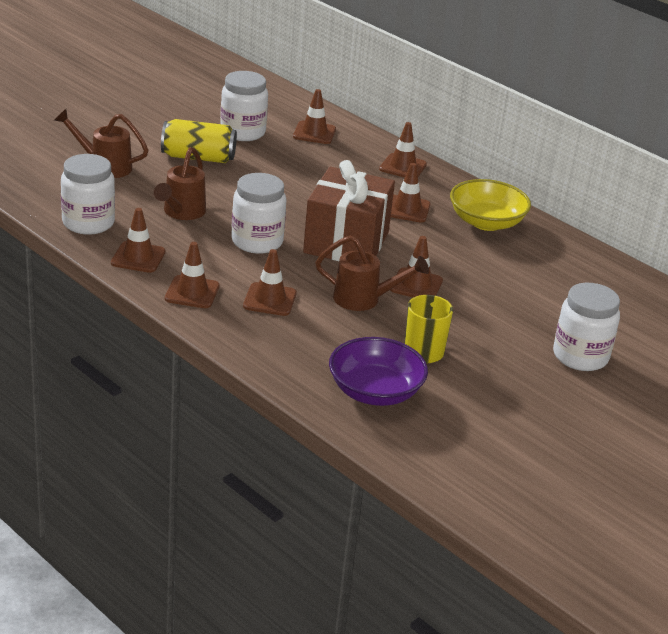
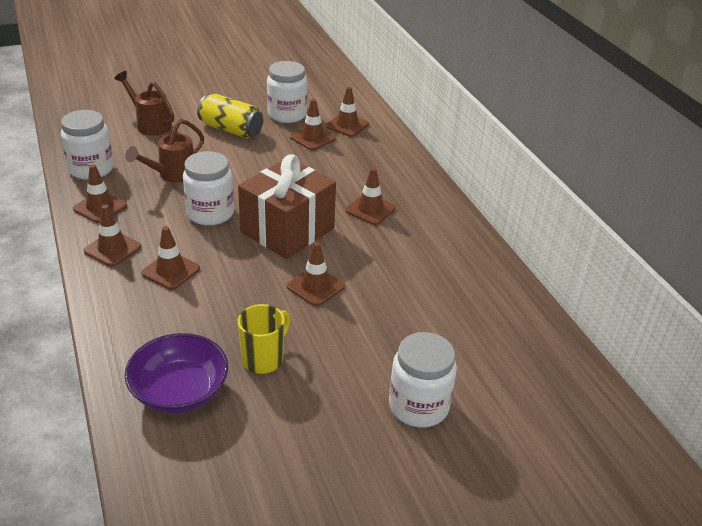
camera: 25 degrees right, 5 degrees up
brown watering can [315,235,429,311] -> none
brown traffic cone [379,122,427,178] -> brown traffic cone moved to [290,99,336,150]
yellow bowl [450,179,531,231] -> none

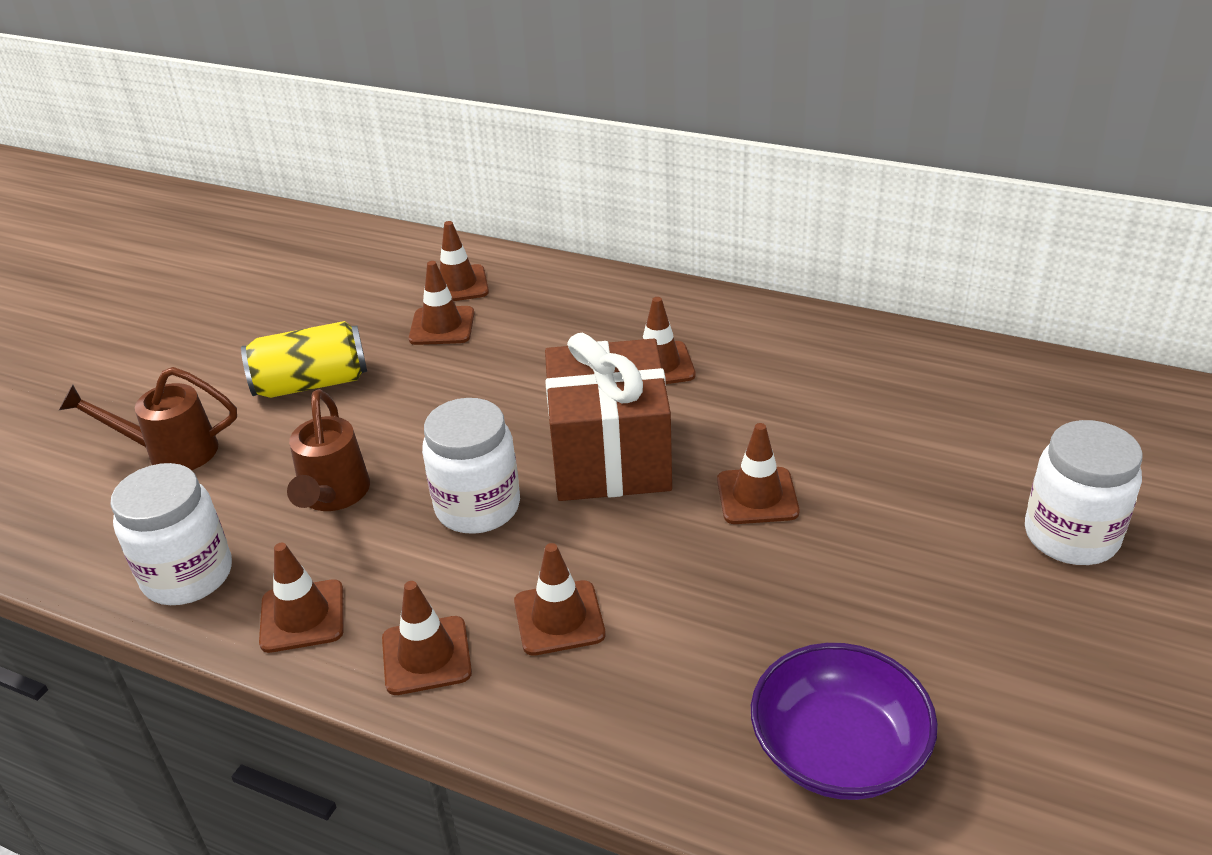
camera: 40 degrees left, 0 degrees up
yellow mug [238,304,291,374] -> none
white jar [267,61,308,123] -> none

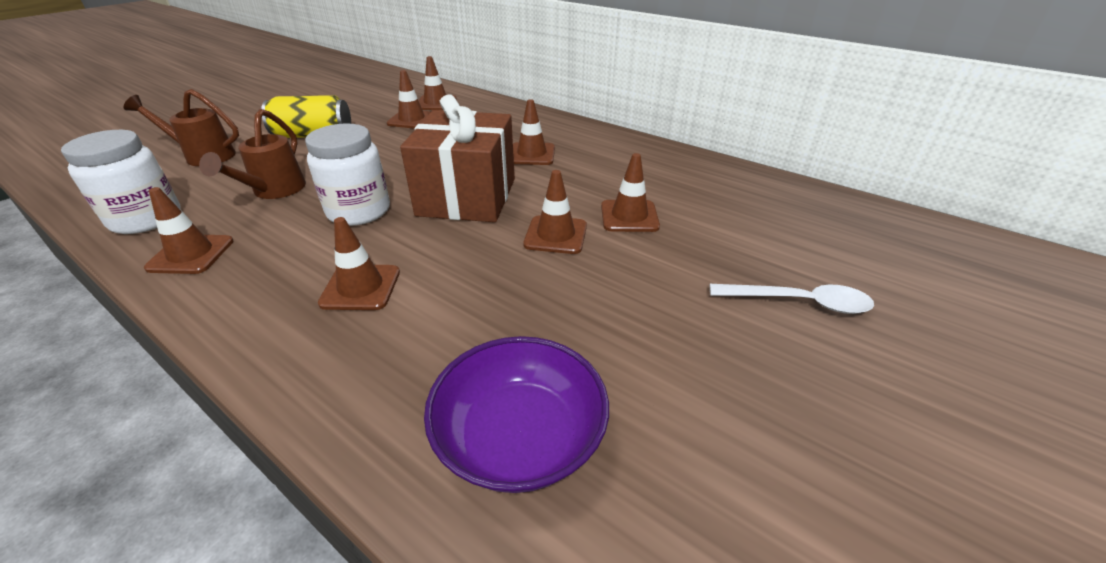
camera: 10 degrees right, 0 degrees up
brown traffic cone [382,581,472,695] -> brown traffic cone moved to [601,153,660,232]
white jar [1025,420,1143,565] -> white spoon [710,284,874,314]

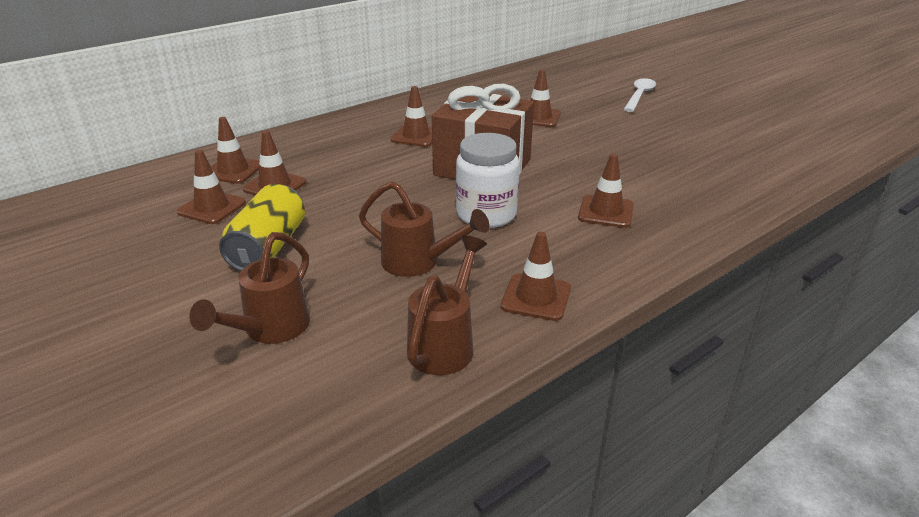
camera: 75 degrees left, 5 degrees down
white jar [61,130,181,234] -> brown watering can [407,235,487,375]
purple bowl [424,336,609,493] -> none
brown traffic cone [523,170,587,254] -> brown traffic cone moved to [177,150,246,224]

